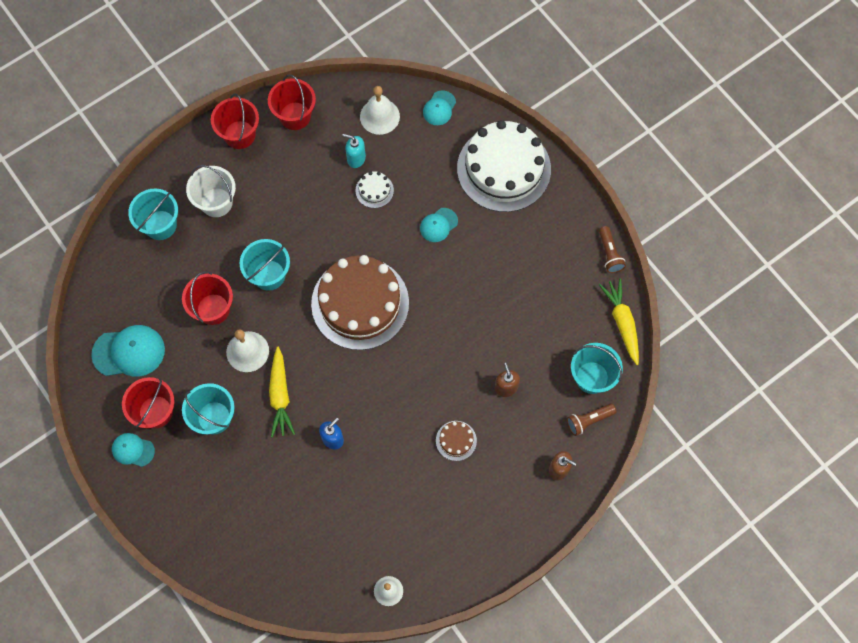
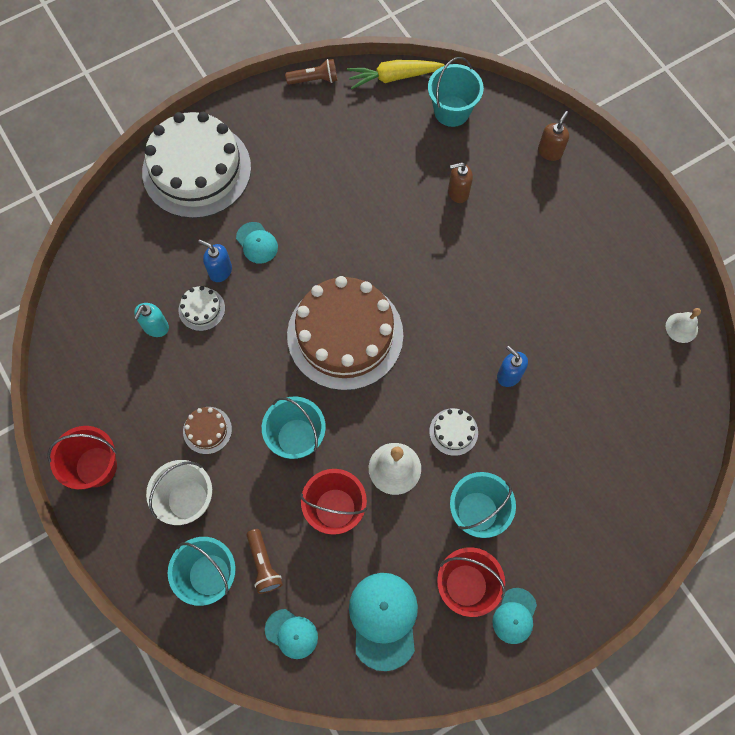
camera: 85 degrees left, 0 degrees up
red bucket [268,74,316,130] -> none
yellow carrot [269,347,295,437] -> white cake [429,408,478,456]
white bell [360,86,400,135] -> none
turquoise cap [423,91,456,125] -> turquoise cap moved to [265,609,318,659]
brown cake [436,421,477,461] -> brown cake moved to [183,407,232,454]
brown flashlight [567,404,616,436] -> brown flashlight moved to [247,529,283,594]
none -> blue soap dispenser [198,240,232,282]

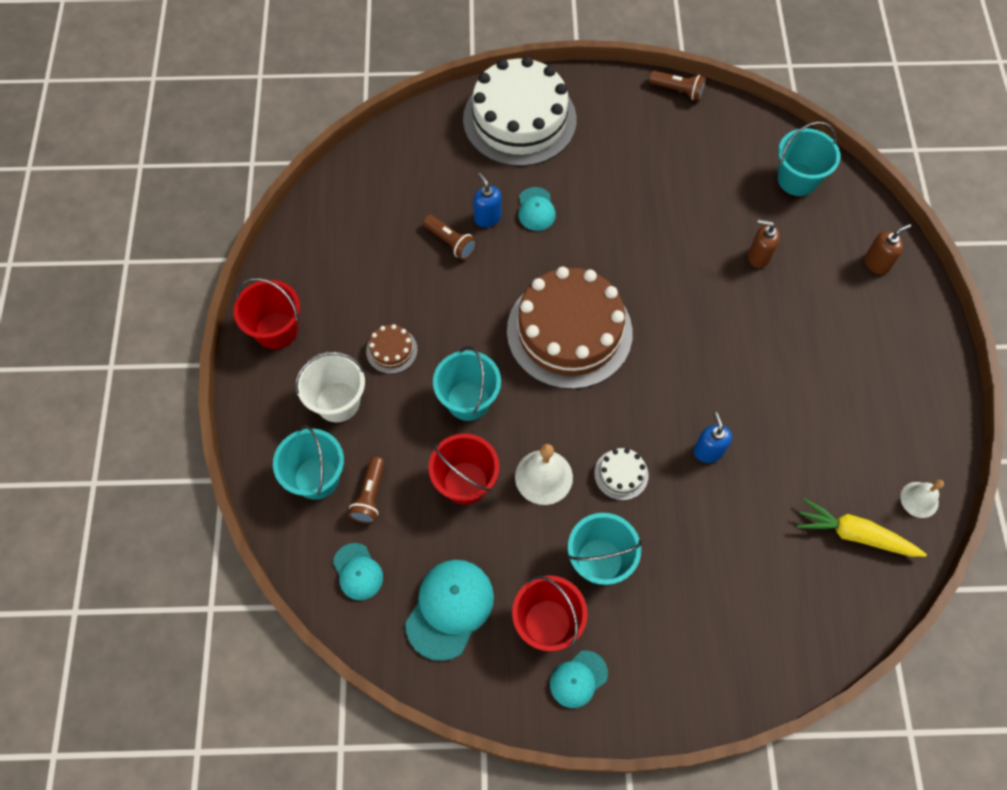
camera: 30 degrees right, 5 degrees down
turquoise soap dispenser [134,303,169,337] -> none
white cake [179,286,225,331] -> brown flashlight [423,215,477,260]
yellow carrot [347,60,445,89] -> yellow carrot moved to [796,498,927,557]

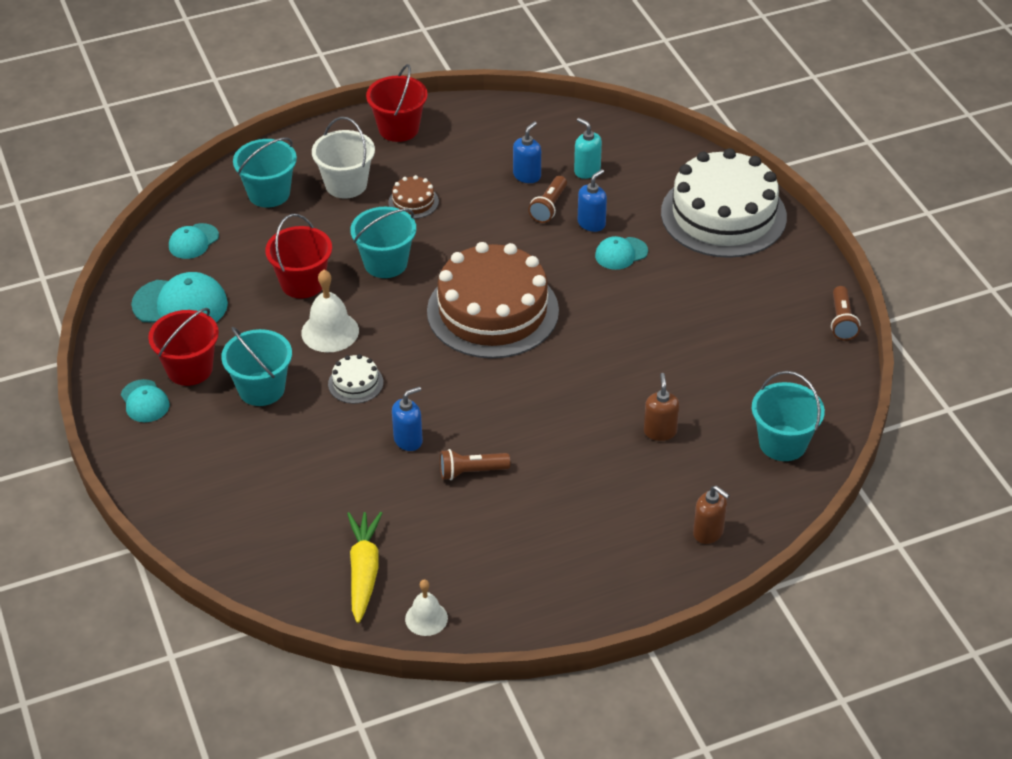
camera: 70 degrees right, 20 degrees down
brown flashlight [348,456,385,524] -> brown flashlight moved to [440,449,510,480]
turquoise cap [550,651,608,708] -> turquoise cap turned 150 degrees counterclockwise [121,379,169,422]
none -> blue soap dispenser [513,121,541,183]
none -> turquoise soap dispenser [574,118,602,179]

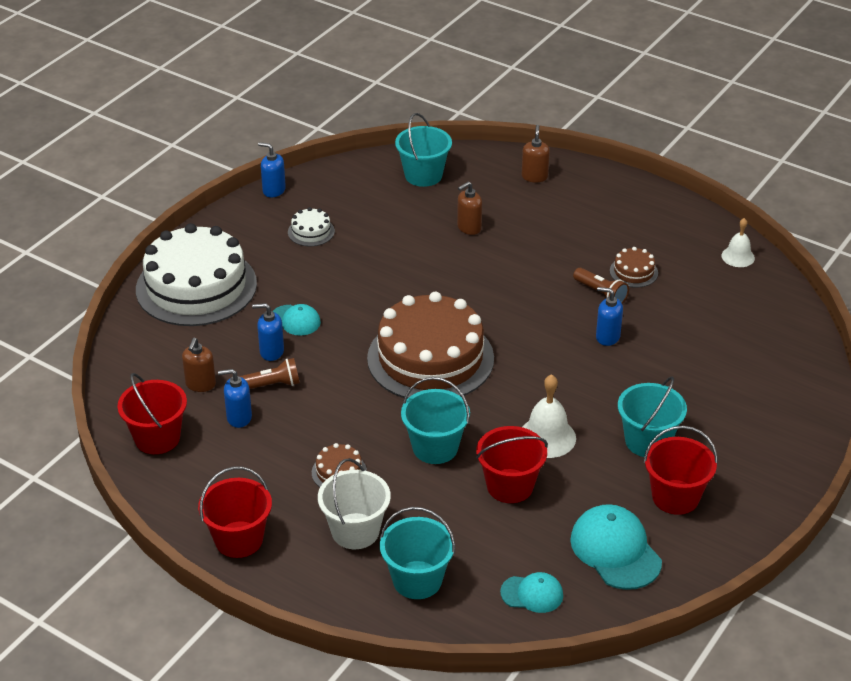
camera: 125 degrees left, 5 degrees down
turquoise cap [121,379,169,422] -> none
white cake [328,354,383,404] -> white cake moved to [288,207,335,246]
yellow carrot [347,512,382,623] -> none
turquoise soap dispenser [574,118,602,179] -> brown soap dispenser [182,338,216,392]
brown flashlight [831,286,860,341] -> blue soap dispenser [258,142,286,197]
none -> red bucket [117,373,187,454]
none -> brown cake [610,247,658,288]

